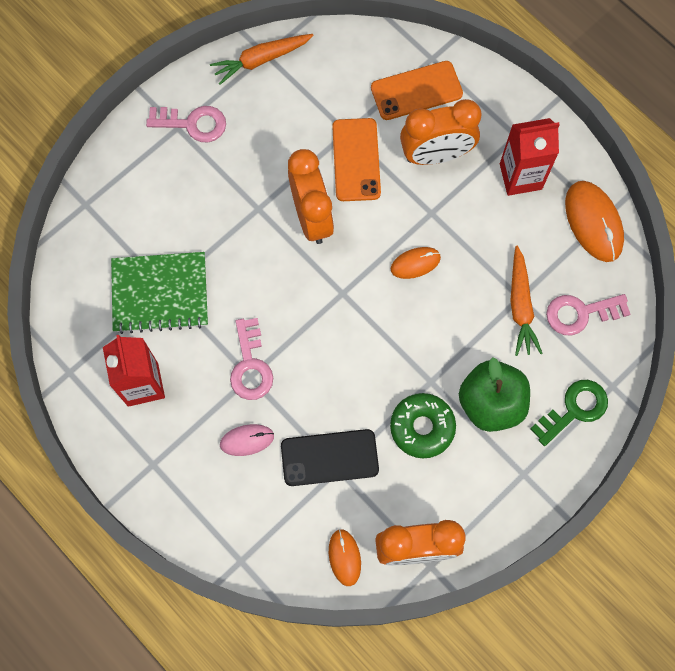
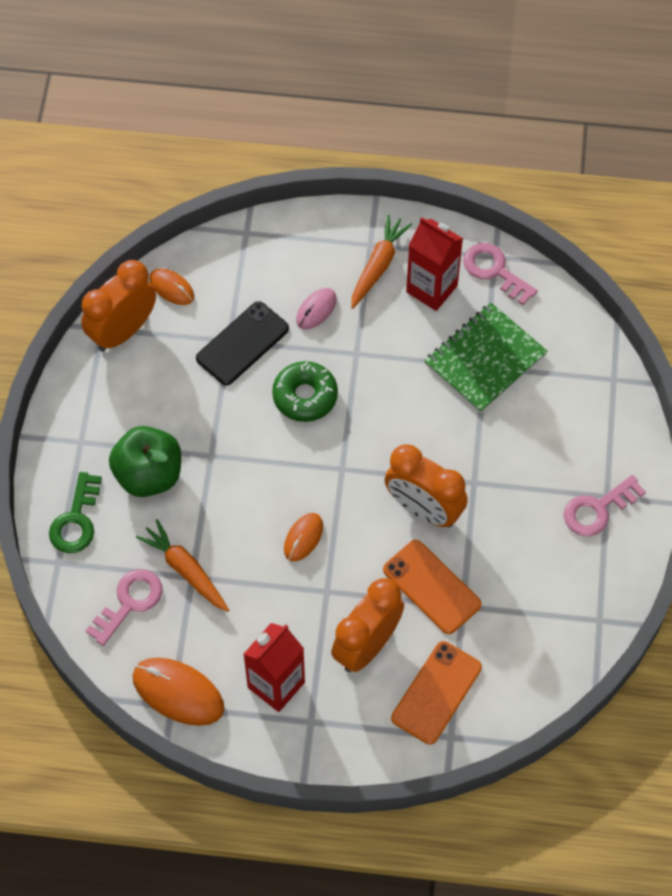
camera: 140 degrees right, 10 degrees down
orange carrot [210,34,313,85] -> orange carrot moved to [351,214,412,309]
pink key [230,318,273,400] -> pink key moved to [463,243,538,305]
green donut [390,393,456,459] -> green donut moved to [272,361,338,422]

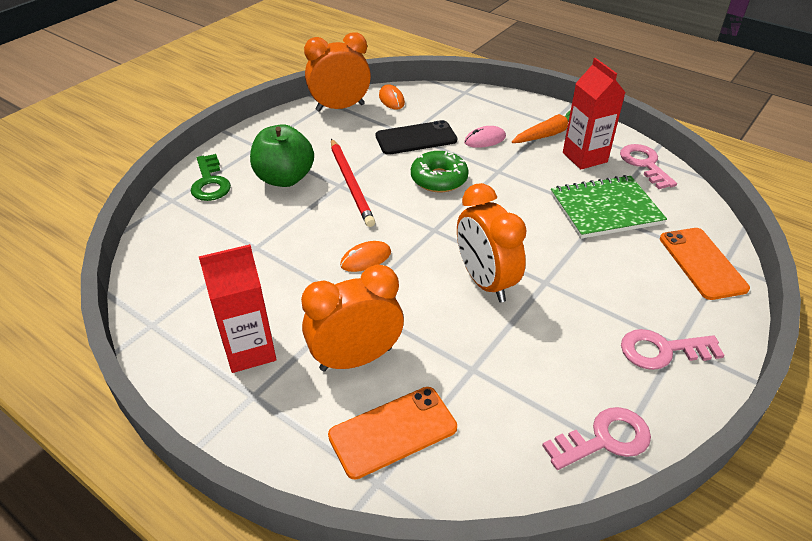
camera: 30 degrees right, 20 degrees down
green key [49,472,102,553] -> green key turned 60 degrees counterclockwise [190,154,231,201]
pink key [86,569,163,646] -> pink key moved to [542,407,651,470]
orange mouse [133,658,224,726] -> none
orange carrot [136,519,229,612] -> none
orange phone [383,540,482,634] -> orange phone moved to [660,228,750,300]
none -> red pencil [331,139,375,227]

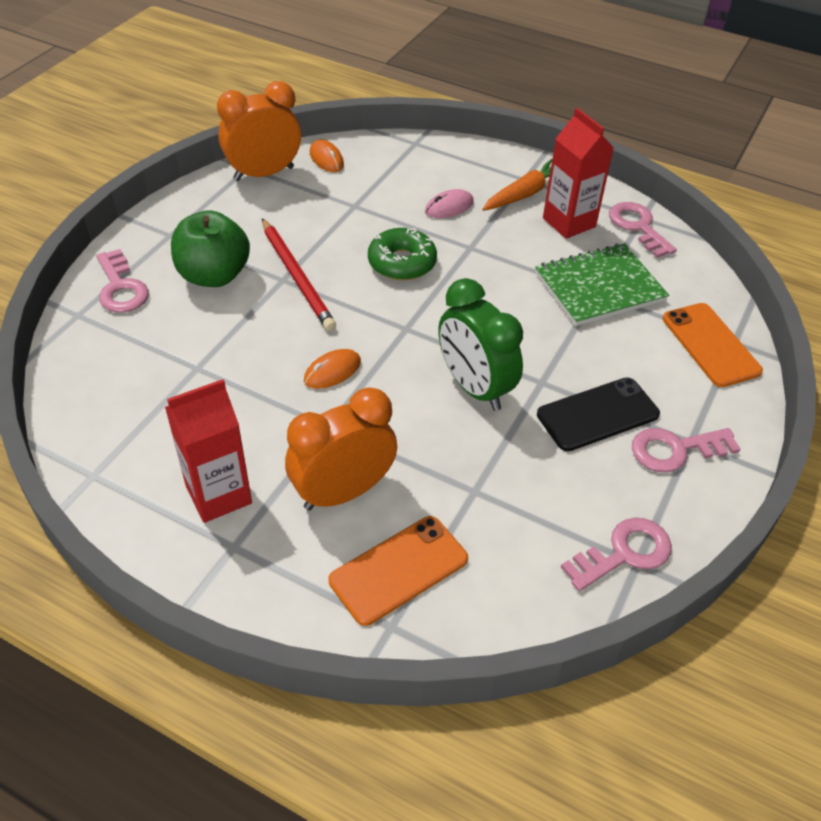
camera: 10 degrees left, 5 degrees up
green key [190,154,231,201] -> pink key [96,249,149,313]
black phone [375,120,457,155] -> black phone moved to [537,377,660,451]
orange clock [457,183,527,302] -> green clock [438,278,523,411]

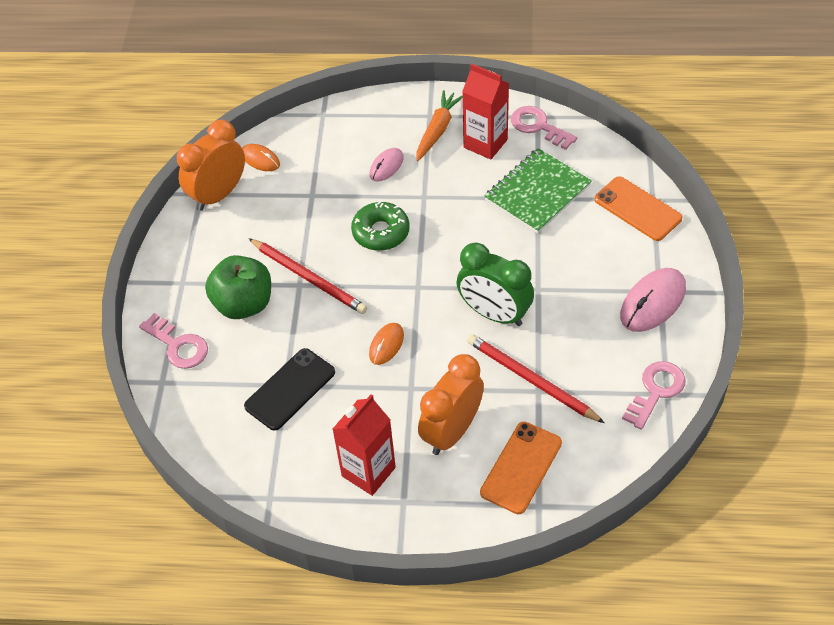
camera: 20 degrees left, 5 degrees up
black phone [537,377,660,451] -> black phone moved to [244,348,335,430]
pink key [632,428,741,472] -> pink mouse [620,268,686,332]
none -> red pencil [467,334,604,423]

